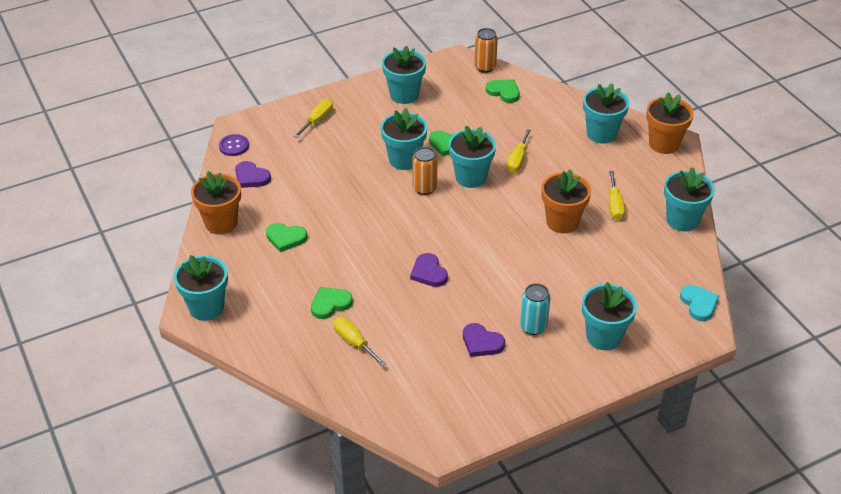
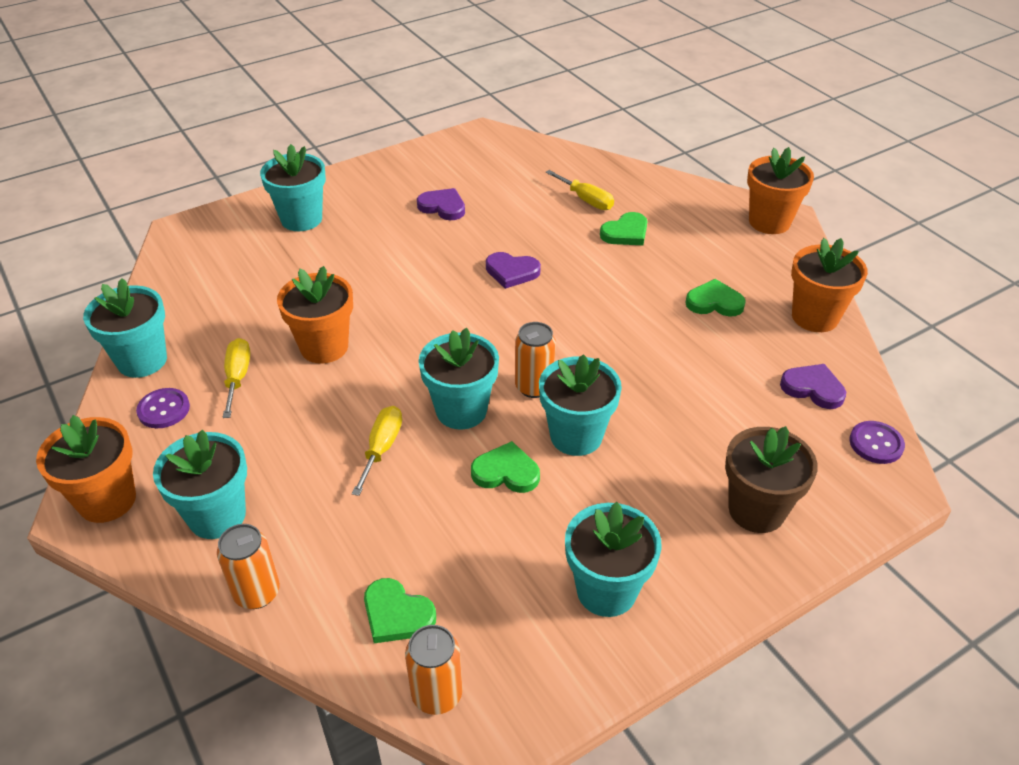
camera: 175 degrees right, 0 degrees up
turquoise flower pot [174,255,228,321] -> orange flower pot [747,147,814,234]
yellow screwdriver [293,99,333,138] -> brown flower pot [725,426,818,533]
purple heart [410,253,448,287] -> purple heart turned 135 degrees clockwise [486,252,541,289]
turquoise can [520,283,551,335] -> none
turquoise heart [680,285,719,321] -> none
none -> purple button [136,388,190,428]
none -> orange can [217,524,280,609]

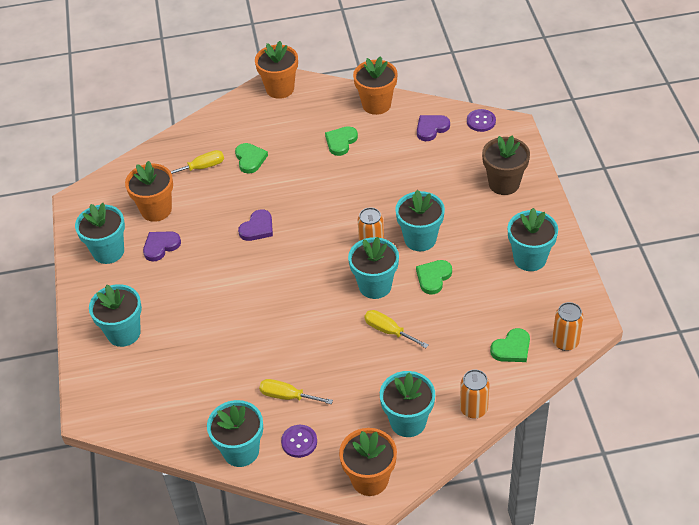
camera: 65 degrees left, 5 degrees up
orange flower pot [277,266,353,364] -> orange flower pot moved to [125,161,173,222]
none -> turquoise flower pot [75,203,125,264]

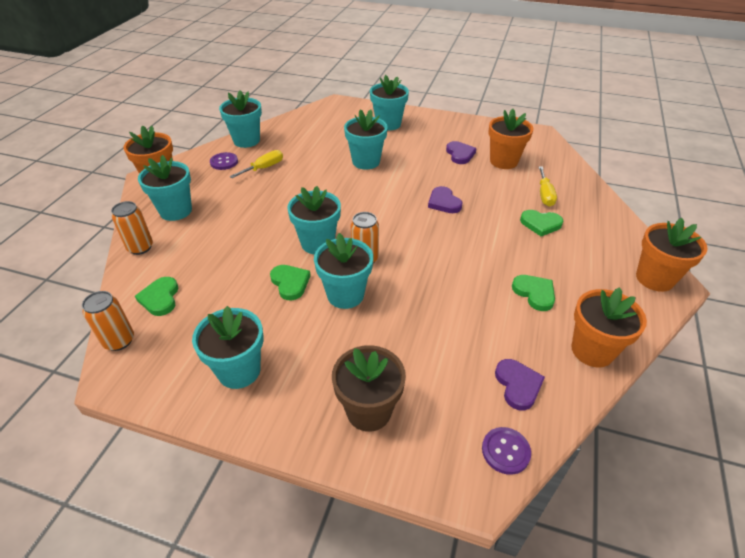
camera: 115 degrees right, 5 degrees down
turquoise flower pot [75,203,125,264] -> turquoise flower pot moved to [344,109,388,170]
yellow screwdriver [364,310,428,348] -> none

